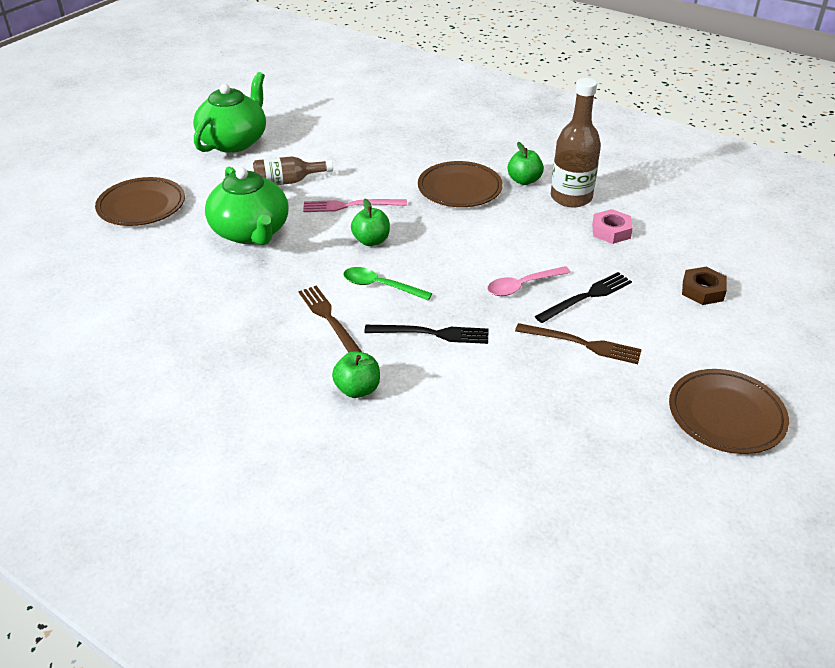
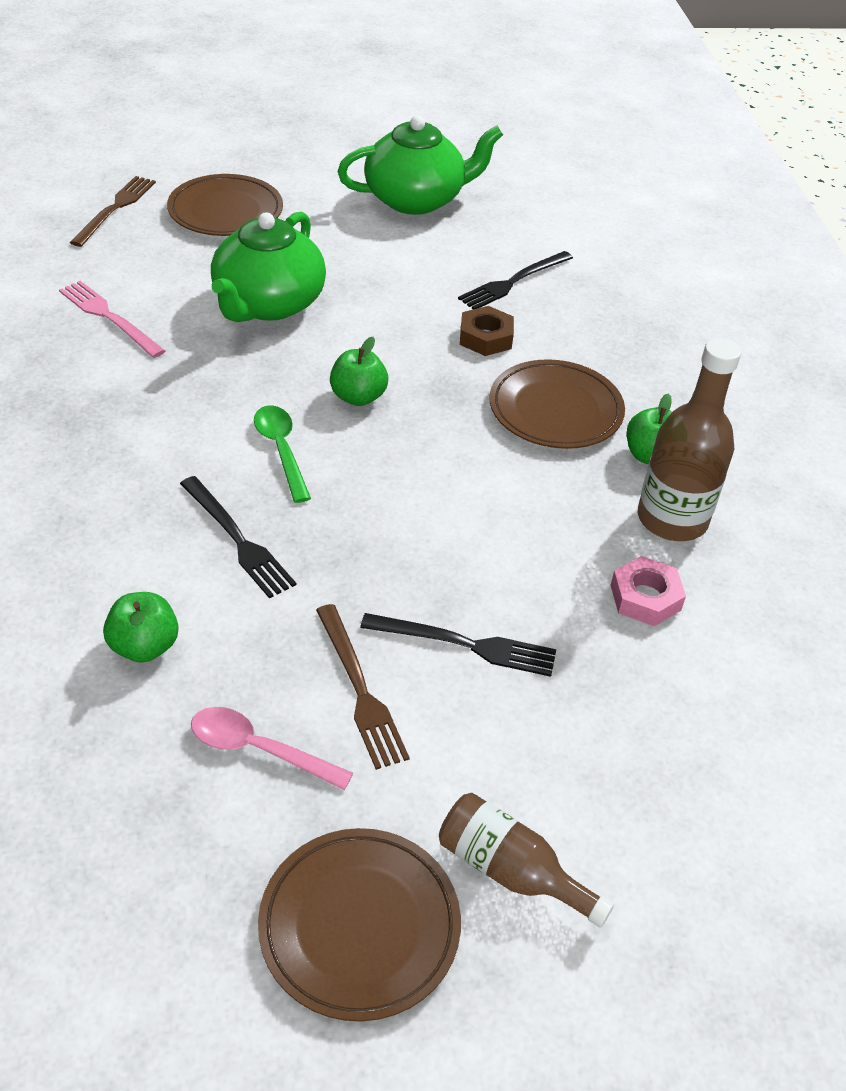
camera: 45 degrees right, 5 degrees up
brown bottle [253,156,333,185] -> brown bottle moved to [439,793,614,928]
brown fork [298,286,362,353] -> brown fork moved to [70,176,156,247]
pink fork [303,199,407,212] -> pink fork moved to [59,281,165,358]
green apple [332,351,380,398] -> green apple moved to [103,592,179,663]
pink spoon [487,266,571,296] -> pink spoon moved to [191,707,353,790]
brown nut [682,266,727,305] -> brown nut moved to [460,306,514,356]
none -> black fork [458,251,573,309]

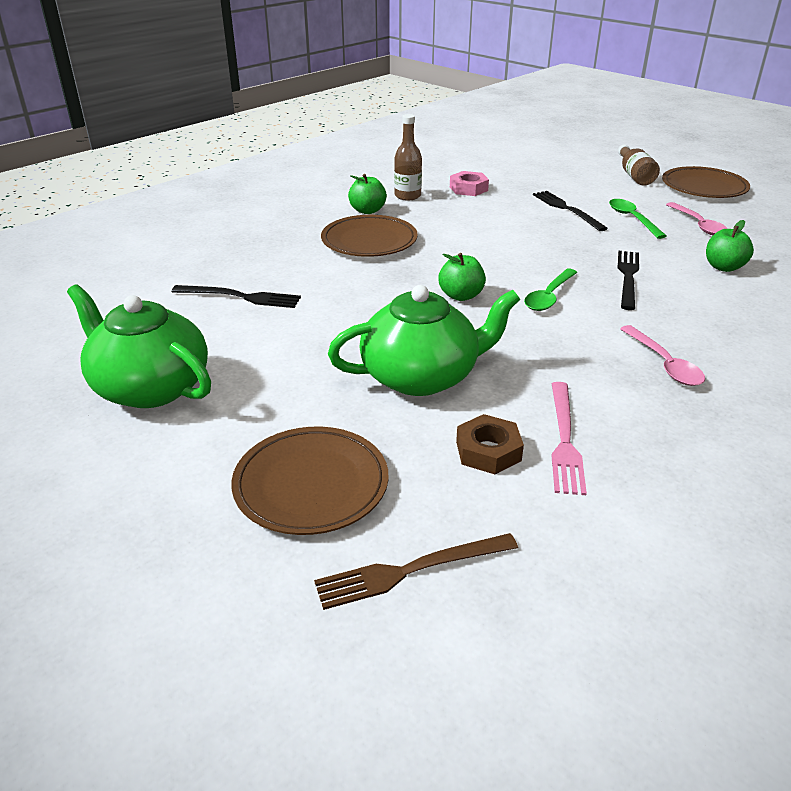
camera: 125 degrees left, 10 degrees down
brown fork [316,604,410,770] -> green spoon [609,199,666,239]
brown nut [460,306,514,356] -> brown nut moved to [456,414,524,474]
brown bottle [638,338,741,541] -> brown bottle [394,114,422,201], size x0.64
none -> pink spoon [620,325,705,386]

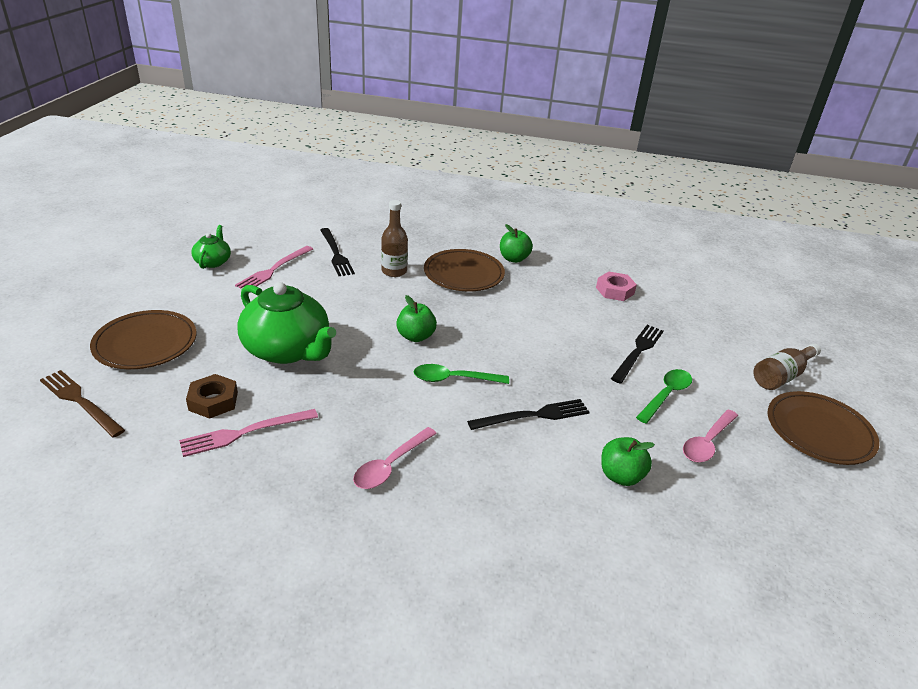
camera: 55 degrees right, 0 degrees up
green teapot [67,284,211,408] -> green teapot [191,225,231,269], size x0.50
brown bottle [394,114,422,201] -> brown bottle moved to [381,200,408,277]
none -> pink fork [235,246,313,289]

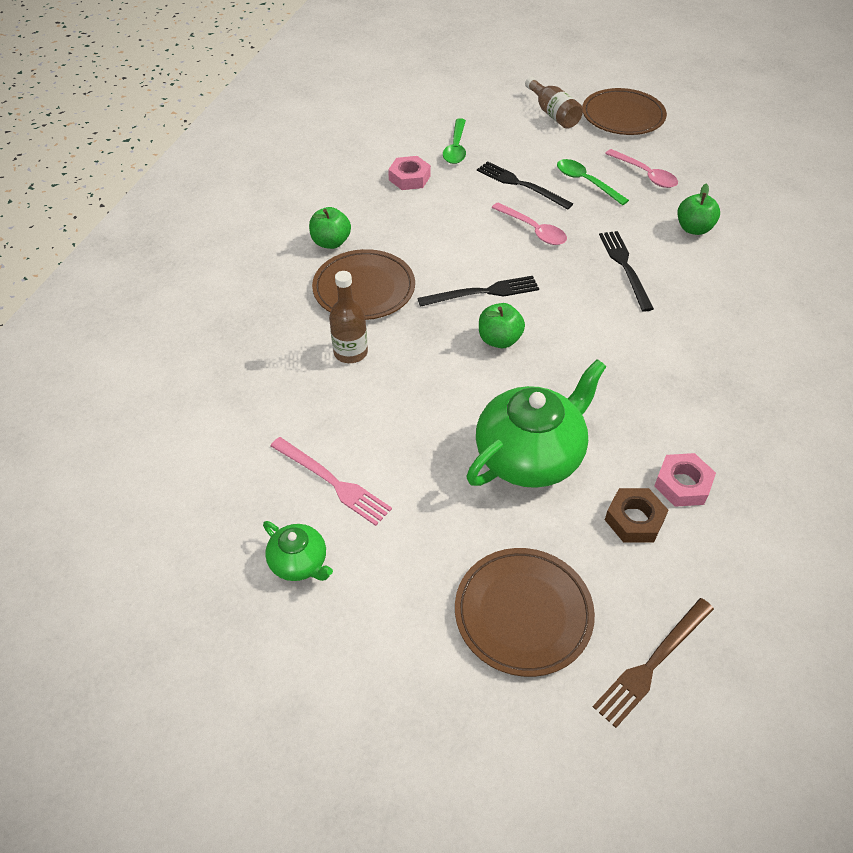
camera: 80 degrees left, 15 degrees up
pink fork [179,409,318,457] -> pink nut [654,453,716,507]
green teapot [191,225,231,269] -> green teapot turned 150 degrees counterclockwise [263,521,333,581]
black fork [320,228,355,276] -> black fork moved to [418,276,539,307]
pink spoon [353,427,437,489] -> pink spoon moved to [492,202,567,245]
green spoon [414,364,509,384] -> green spoon moved to [443,118,466,164]

